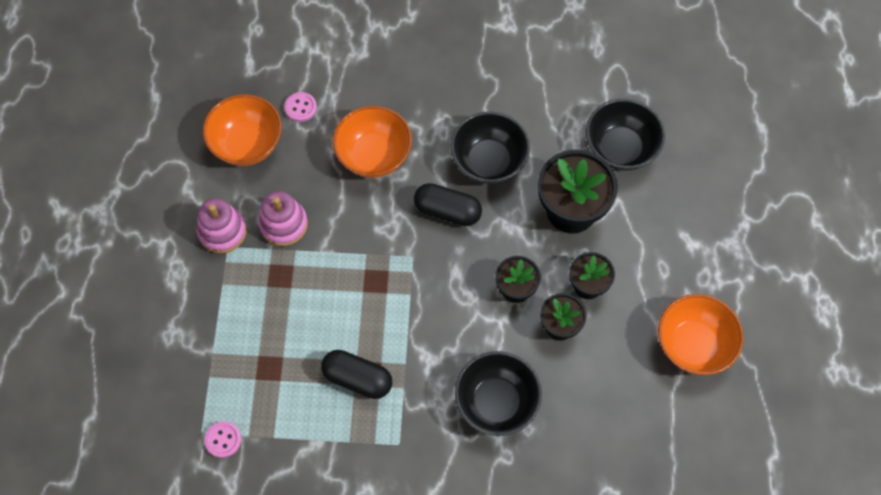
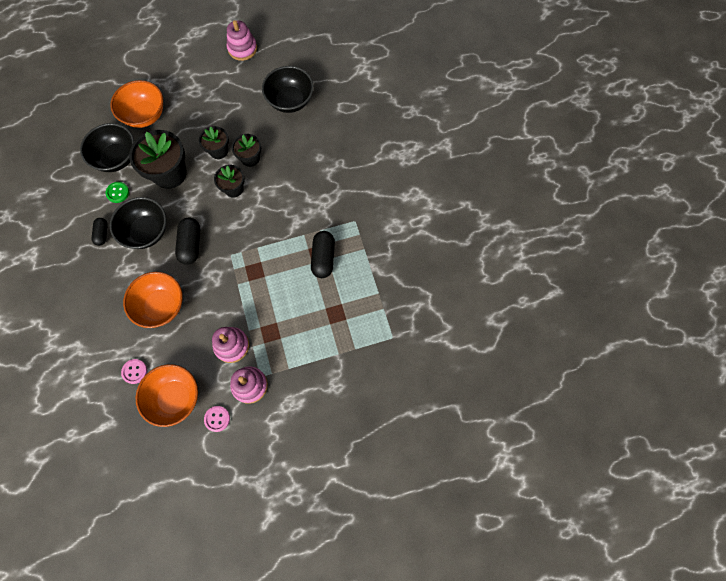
camera: 110 degrees left, 5 degrees up
pink button [204,421,241,458] -> pink button moved to [204,406,230,432]
black bowl [455,351,542,436] -> black bowl moved to [262,66,314,113]
orange bowl [658,294,744,375] -> orange bowl moved to [111,80,163,128]
none -> black capsule [91,218,108,246]
none -> green button [106,182,129,203]
none -> pink stacking toy [227,20,257,61]

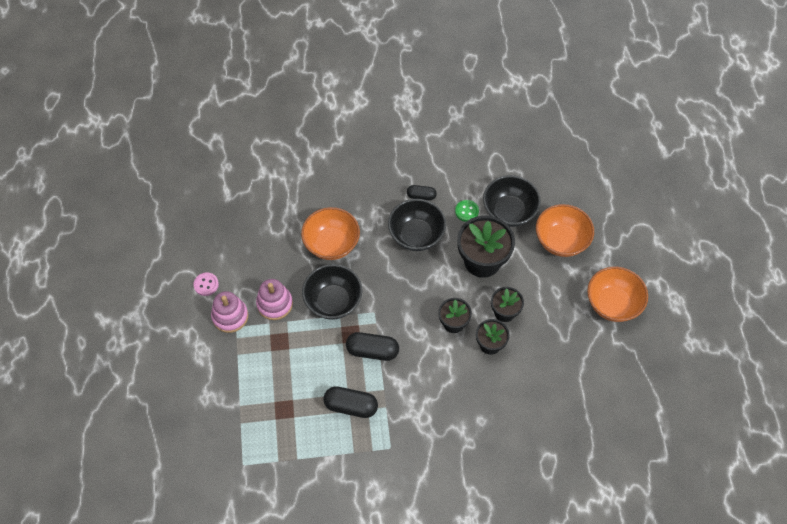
camera: 100 degrees right, 10 degrees down
pink button [121,359,147,384] -> none
orange bowl [136,364,198,427] -> orange bowl moved to [587,267,648,322]
black capsule [175,218,200,265] -> black capsule moved to [346,332,399,361]
pink stacking toy [227,20,257,61] -> none
black bowl [262,66,314,113] -> black bowl moved to [302,264,362,320]

